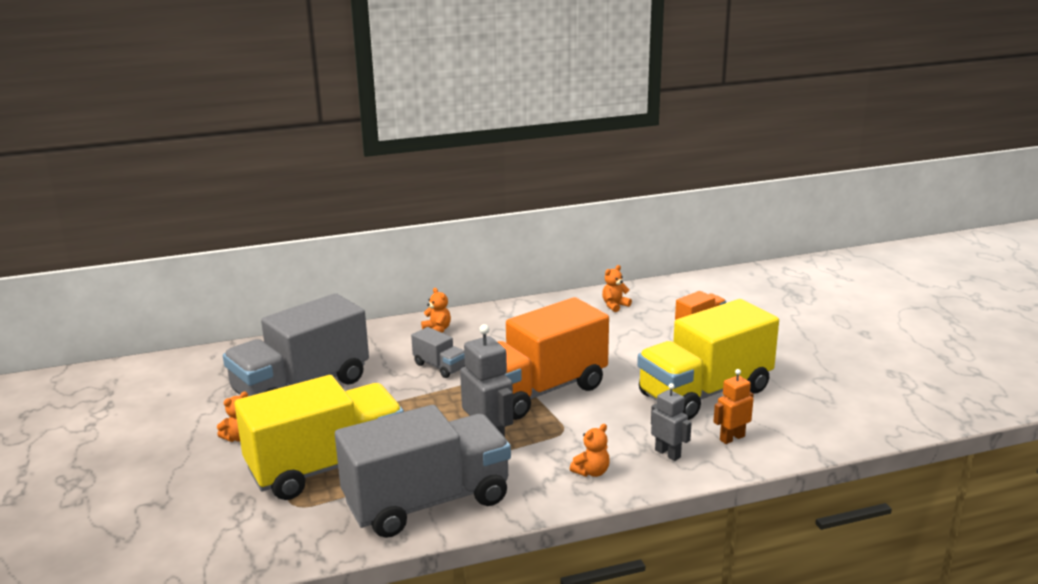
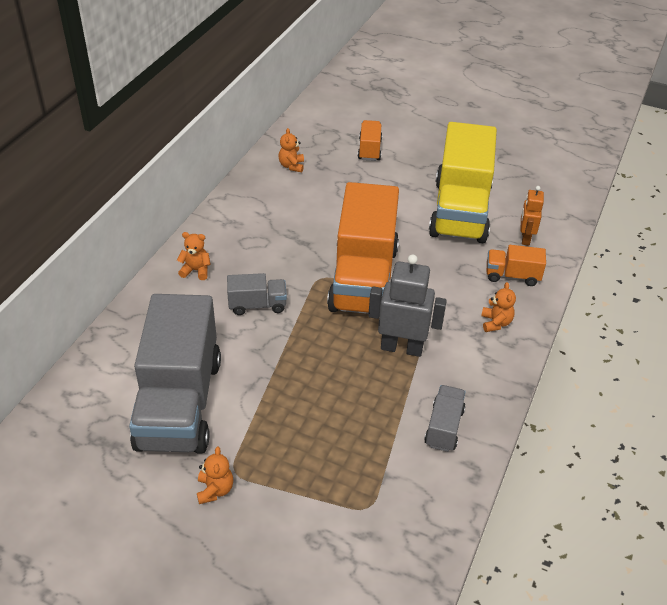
camera: 50 degrees left, 20 degrees up
yellow truck [234,375,404,500] -> none
grey truck [335,405,511,538] -> grey truck [424,385,466,452], size x0.44
grey robot [651,383,692,461] -> orange truck [487,245,546,286]

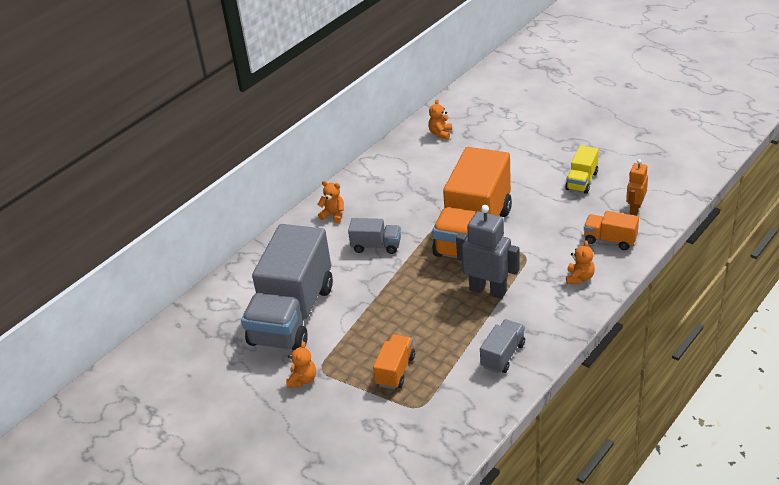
camera: 20 degrees right, 5 degrees down
orange truck [358,120,382,161] -> orange truck moved to [373,334,415,389]
yellow truck [429,122,497,243] -> yellow truck [565,145,599,194], size x0.44

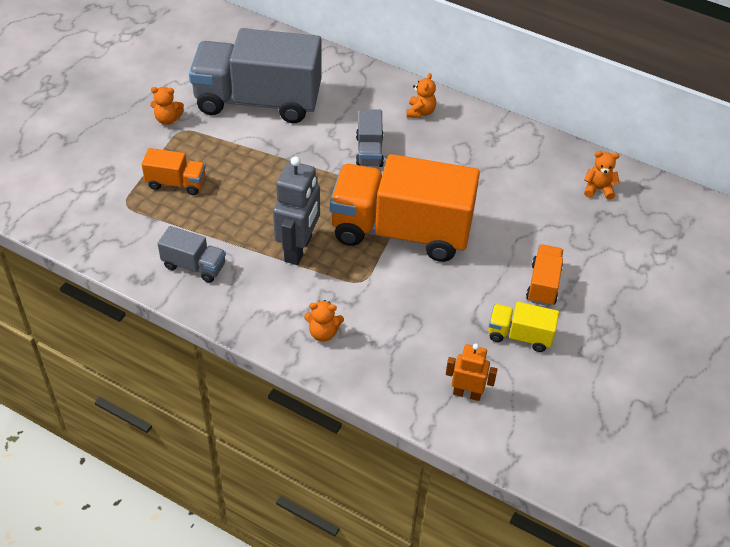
camera: 75 degrees right, 10 degrees up
orange truck [584,211,639,250] -> orange truck moved to [526,244,563,306]

